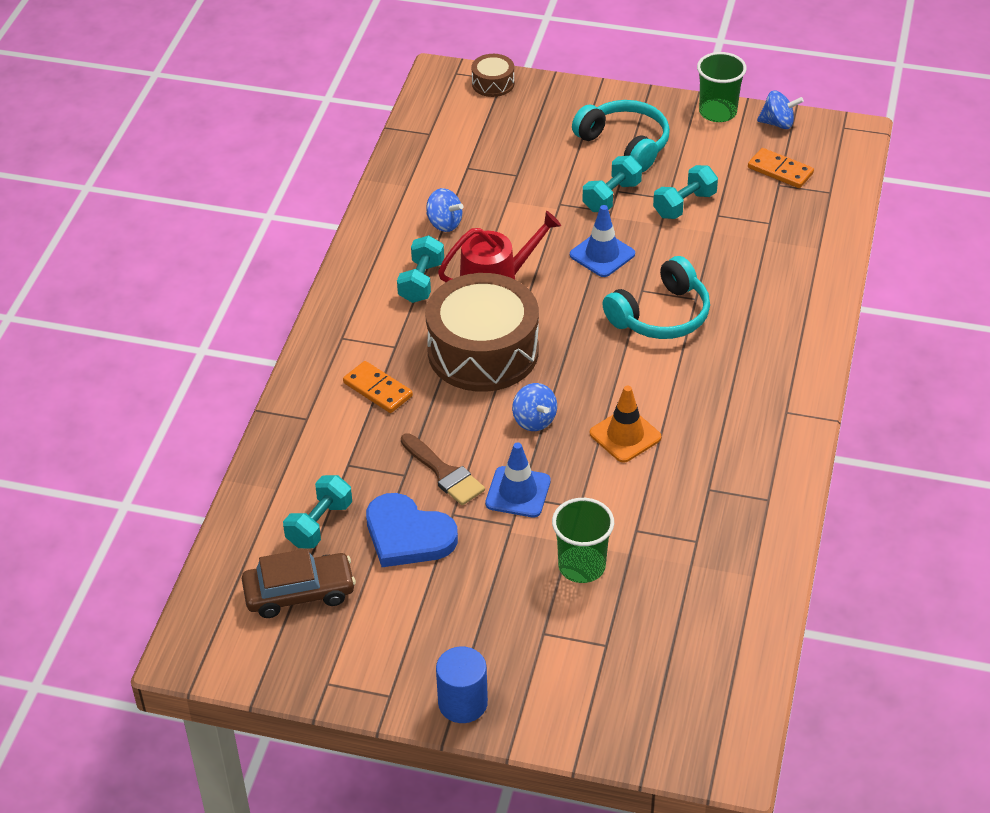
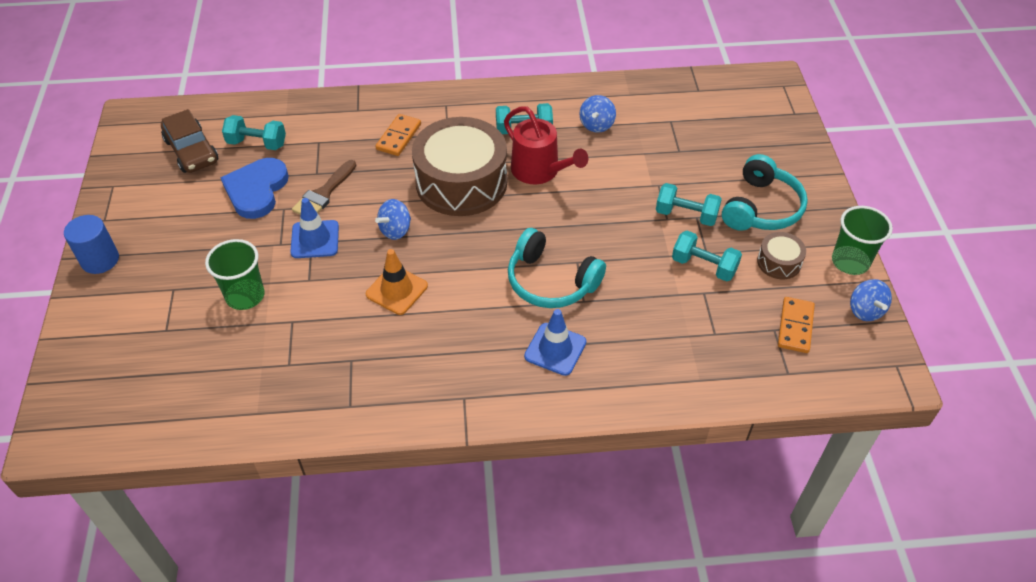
camera: 70 degrees right, 5 degrees up
brown drum [471,54,514,97] -> brown drum moved to [757,232,806,279]
blue traffic cone [570,205,635,277] -> blue traffic cone moved to [524,309,586,376]

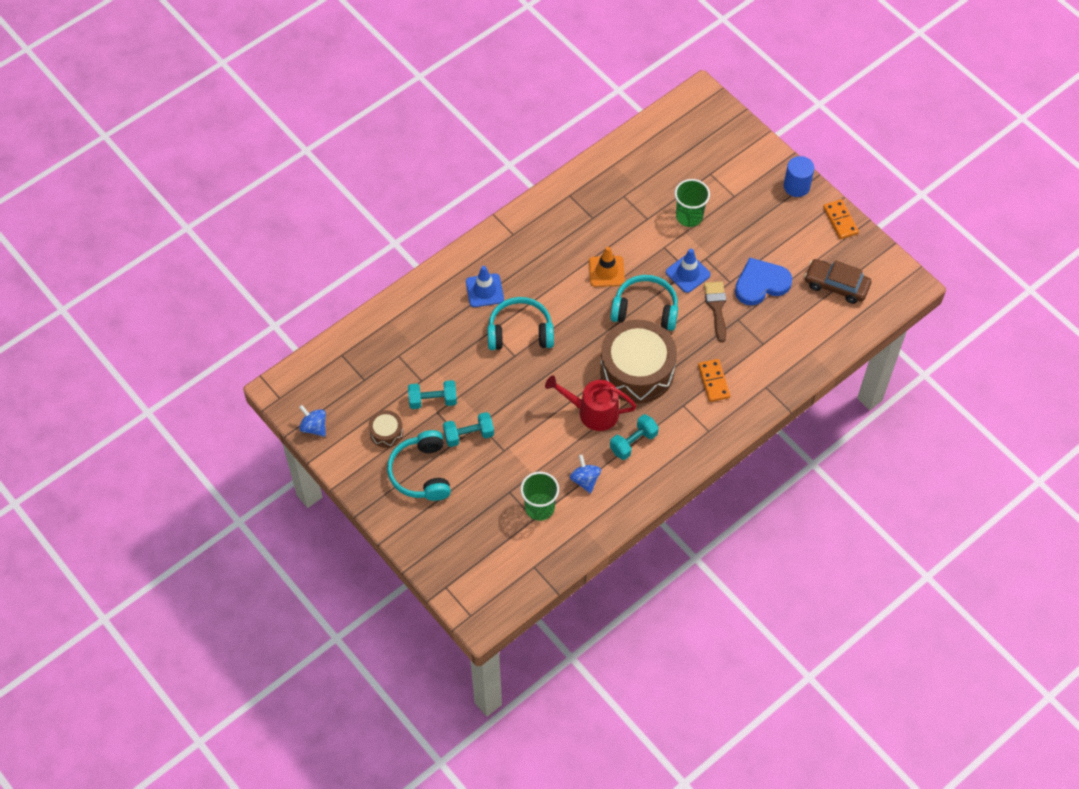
camera: 145 degrees right, 10 degrees up
blue heart [221,158,289,219] -> blue heart turned 90 degrees counterclockwise [735,258,792,305]
turquoise dumbbell [222,115,286,150] -> none
blue spinning top [375,199,411,240] -> turquoise headphones [610,275,678,331]
orange domino [778,297,815,353] -> orange domino moved to [823,199,859,239]
green cup [832,206,893,275] -> green cup moved to [520,472,559,521]

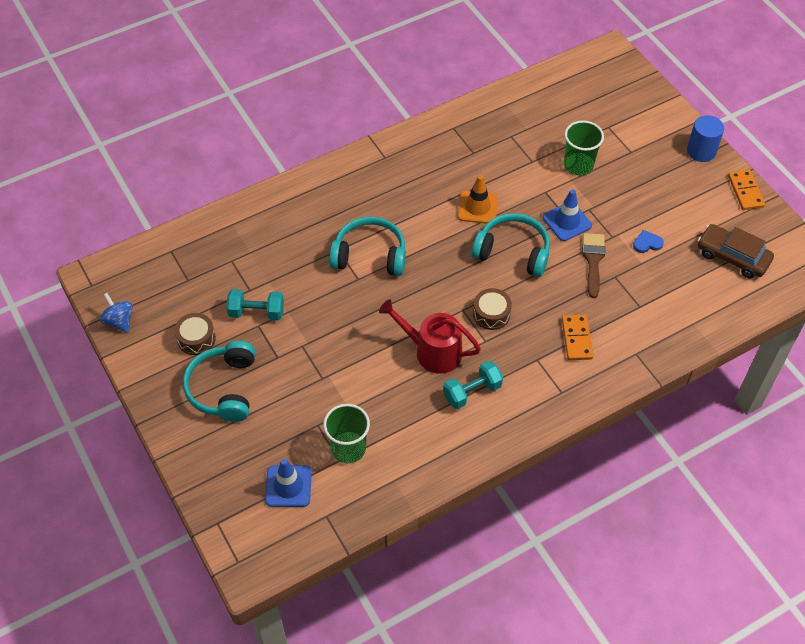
camera: 10 degrees right, 5 degrees down
turquoise dumbbell [443,412,494,447] -> none
blue traffic cone [466,266,504,307] -> blue traffic cone moved to [265,459,312,507]
blue spinning top [570,455,601,494] -> none
brown drum [600,320,677,403] -> brown drum [473,288,512,330], size x0.44
blue heart [735,258,792,305] -> blue heart [633,230,664,253], size x0.46

